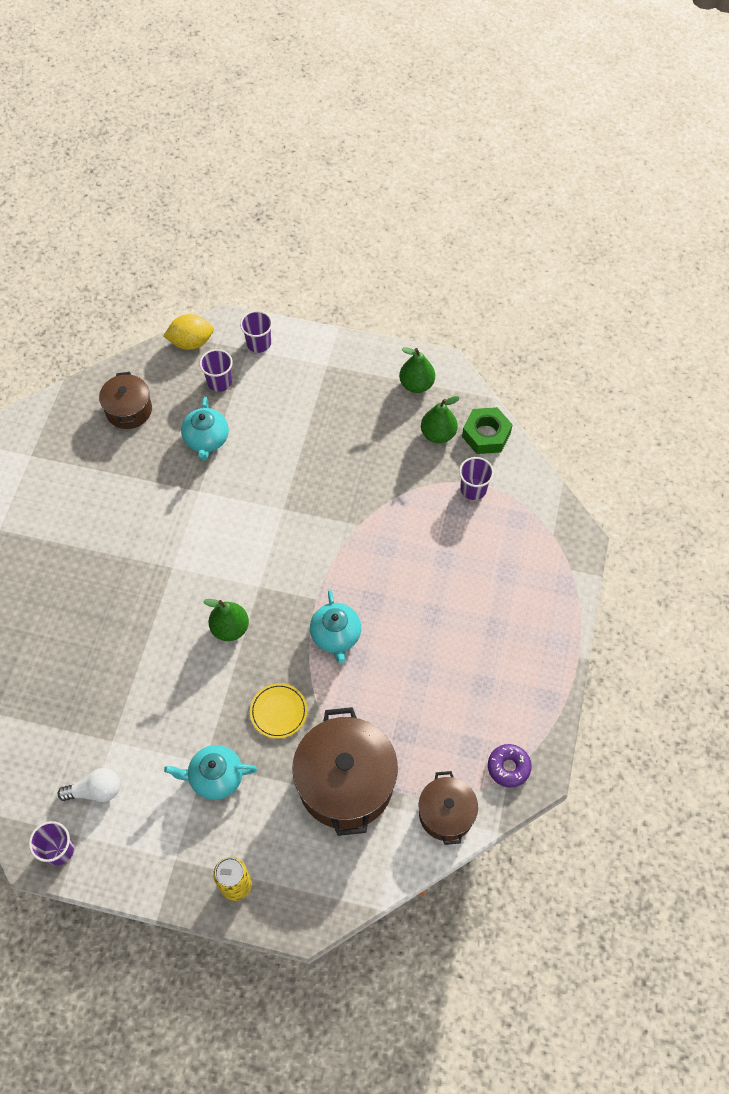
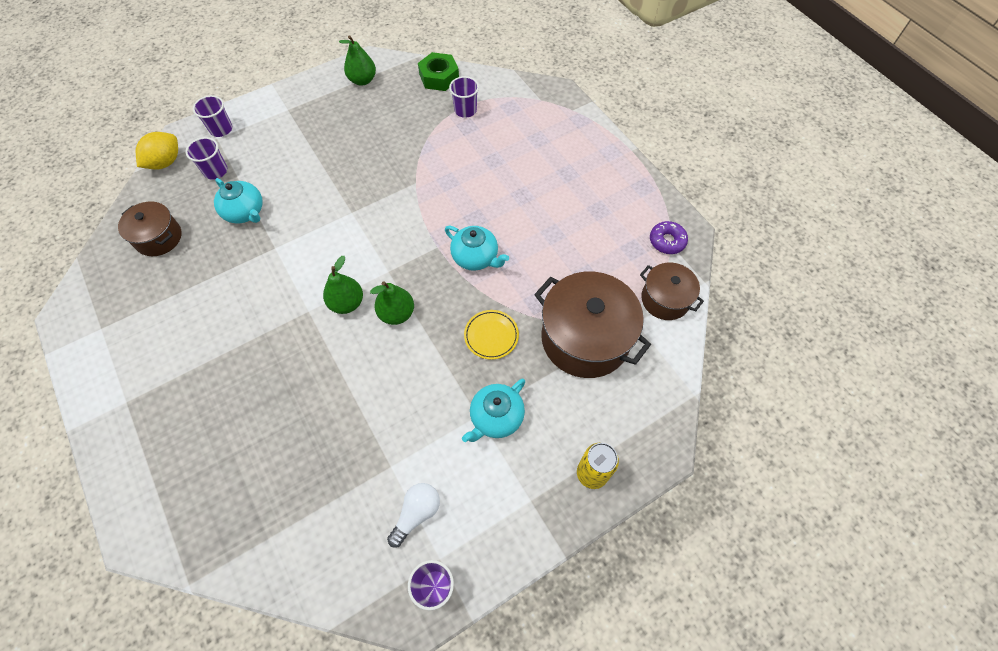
camera: 45 degrees left, 0 degrees up
green pear [421,396,460,443] -> green pear moved to [323,256,363,314]

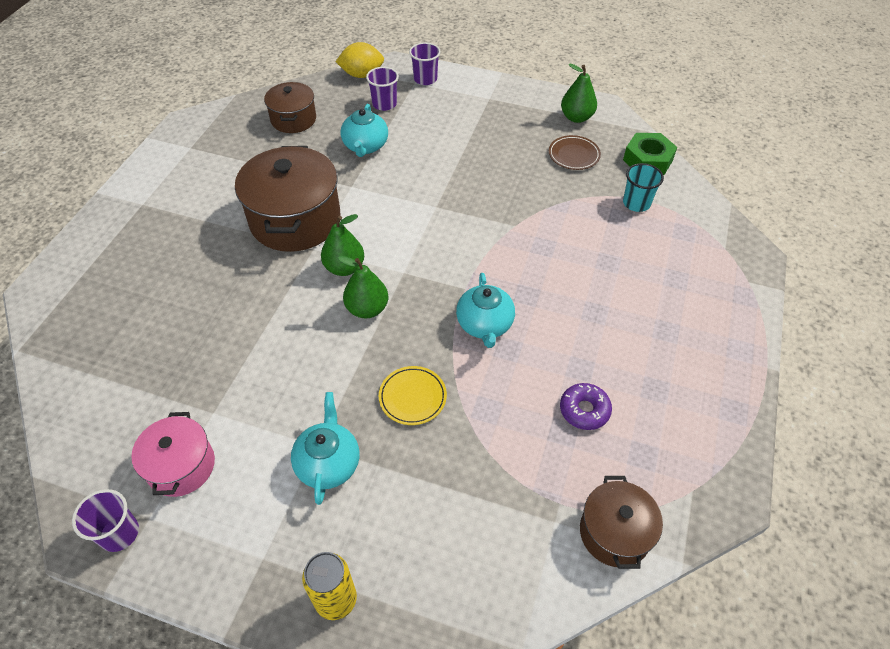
camera: 50 degrees right, 10 degrees down
white light bulb [387,483,440,548] -> pink pot [131,412,215,497]
purple cup [449,76,479,118] -> turquoise cup [623,163,664,212]
turquoise teapot [462,379,525,442] -> turquoise teapot turned 90 degrees clockwise [291,392,359,505]
brown pot [534,272,651,378] -> brown pot moved to [235,146,340,252]
purple donut [650,221,688,254] -> purple donut moved to [560,383,612,430]
none -> brown plate [549,135,601,170]

